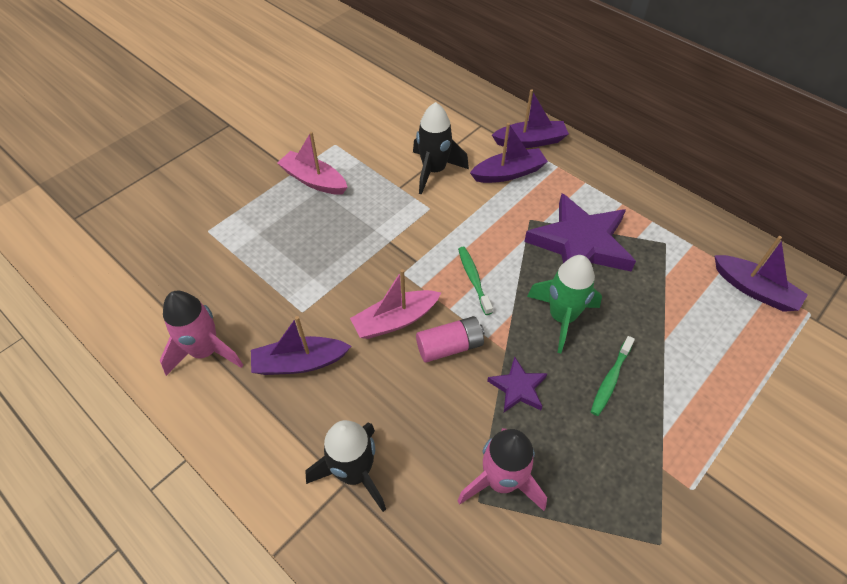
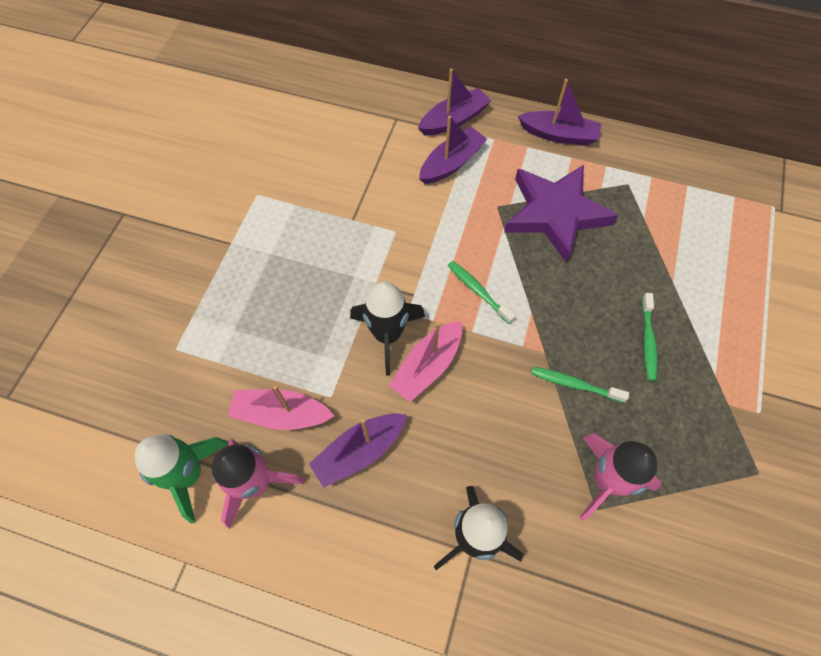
camera: 25 degrees left, 10 degrees up
pink boat [277,132,348,195] -> pink boat moved to [228,386,334,430]
black rocket [413,102,469,195] -> black rocket moved to [350,281,425,376]
pink battery [416,316,485,362] -> none
purple star [487,356,548,412] -> green toothbrush [531,367,629,403]
green rocket [527,255,602,353] -> green rocket moved to [135,435,228,524]
purple boat [714,236,808,312] -> purple boat moved to [518,79,601,146]

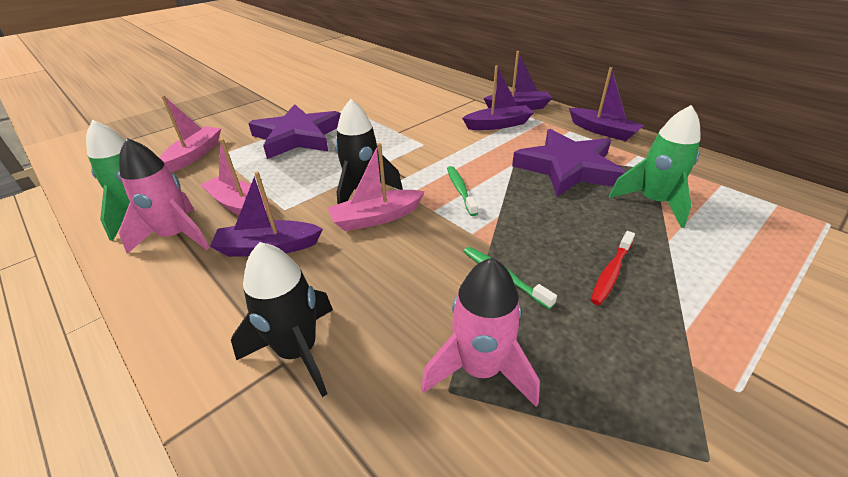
camera: 30 degrees right, 25 degrees down
green toothbrush [642,293,657,381] -> red toothbrush [591,231,635,305]
none -> pink boat [160,95,221,172]
none -> purple star [248,104,341,159]
none -> green rocket [609,105,701,228]

